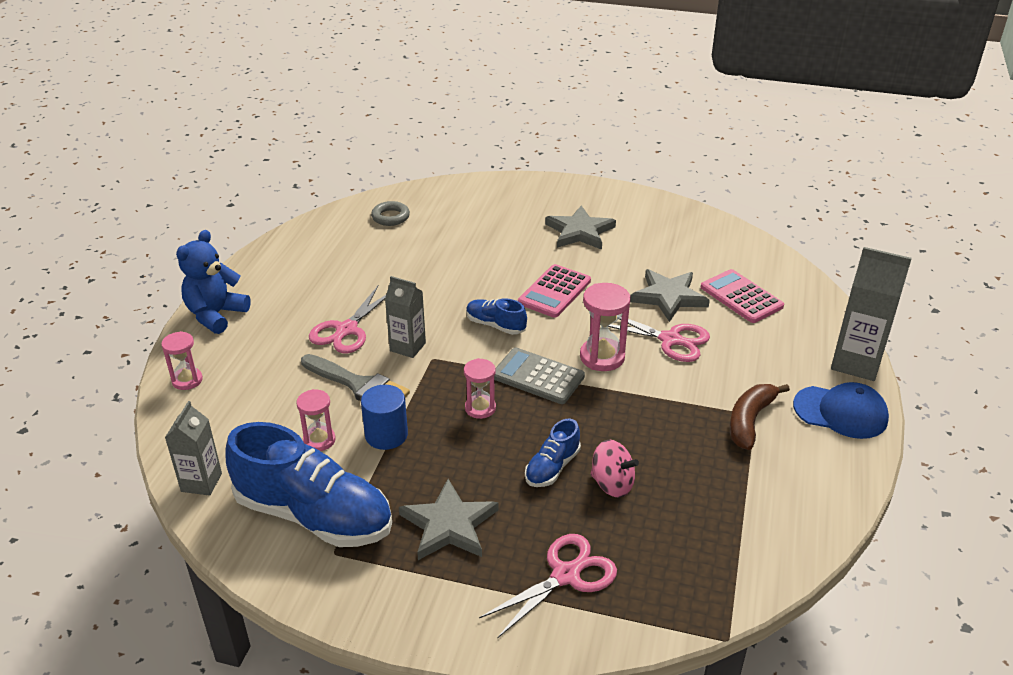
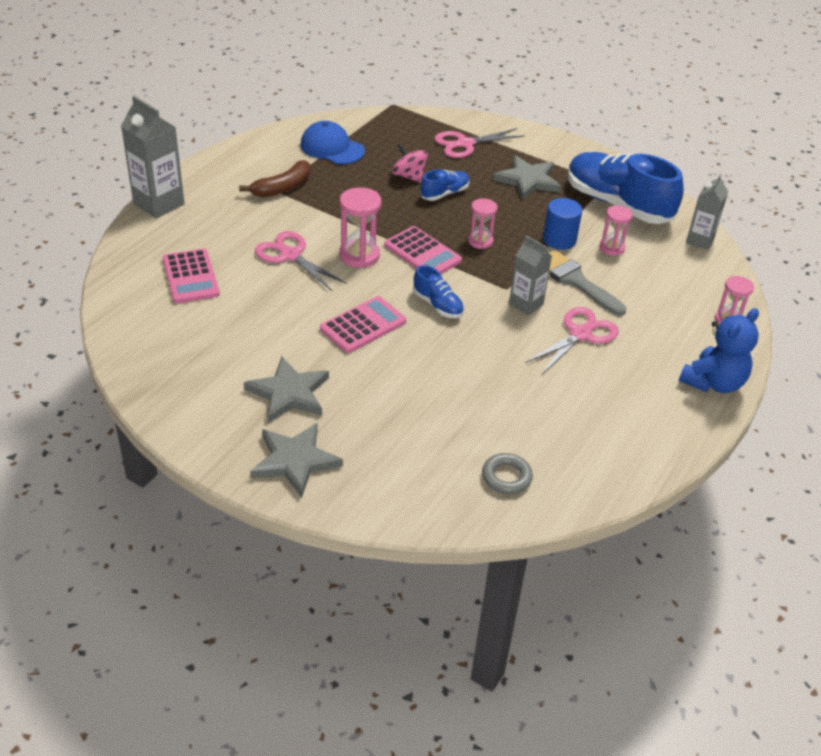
camera: 165 degrees left, 5 degrees up
grey calculator [494,348,585,404] -> pink calculator [384,226,462,274]
grey star [630,269,710,322] -> grey star moved to [250,423,343,498]
blue cap [793,382,889,439] -> blue cap moved to [301,121,365,164]

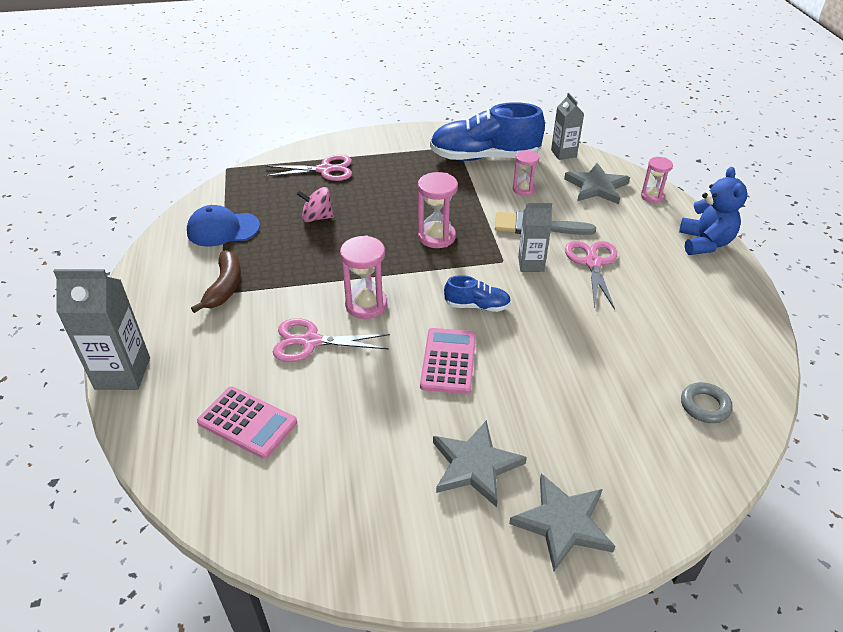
camera: 40 degrees left, 0 degrees up
pink calculator [384,226,462,274] -> none
blue shoe [420,169,470,201] -> none
pink scissors [435,128,525,158] -> pink scissors turned 120 degrees counterclockwise [264,155,352,181]
pink hourglass [468,198,497,249] -> pink hourglass [418,172,458,248], size x1.54
grey star [493,155,561,200] -> grey star moved to [564,163,630,204]
blue cylinder [543,198,582,250] -> none

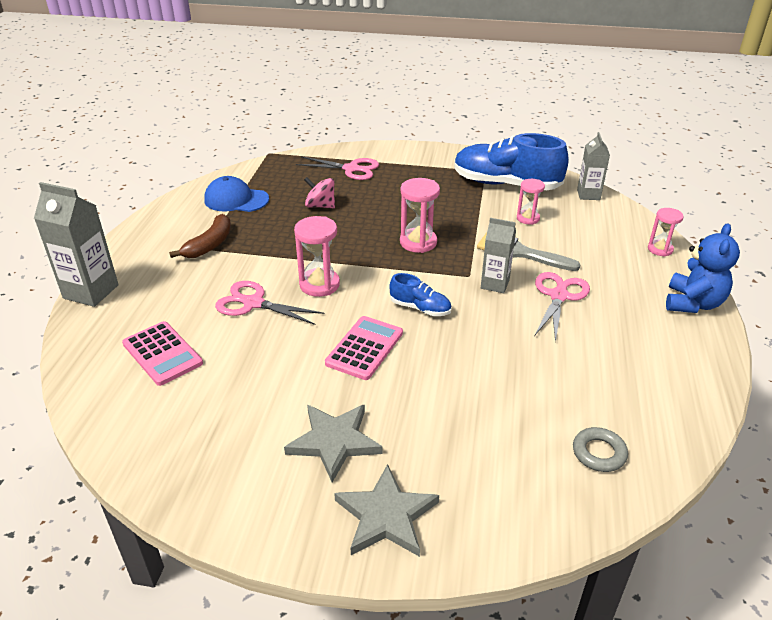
camera: 20 degrees right, 5 degrees down
grey star [564,163,630,204] -> none

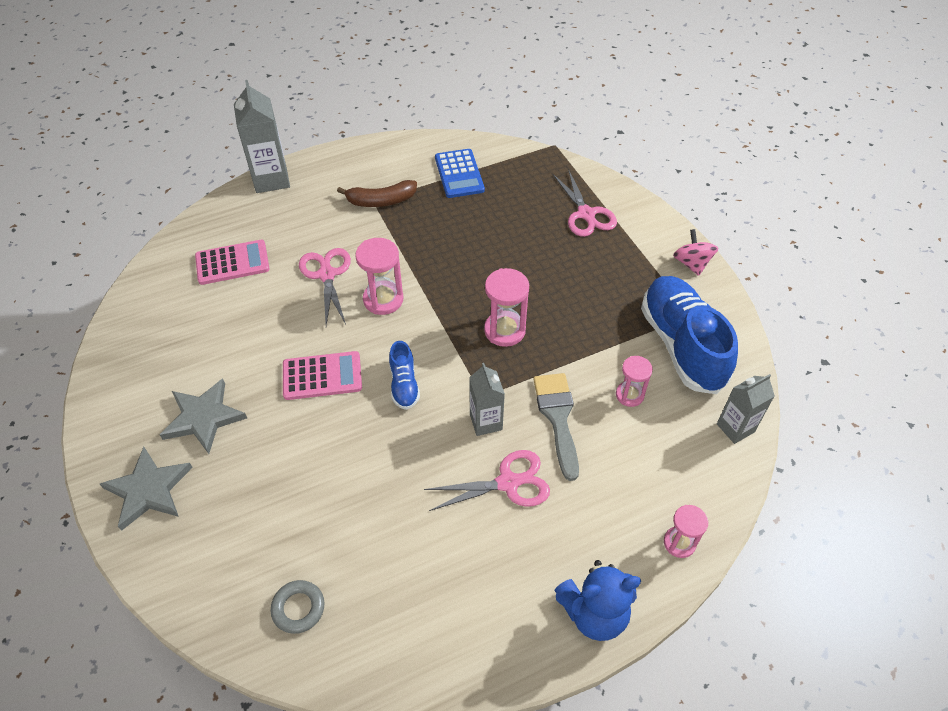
camera: 55 degrees right, 15 degrees up
pink calculator [122,321,203,386] -> pink calculator turned 120 degrees counterclockwise [195,240,270,285]
blue cap [204,176,269,212] -> blue calculator [435,149,485,198]
pink spinning top [304,177,335,208] -> pink spinning top moved to [673,229,718,276]

